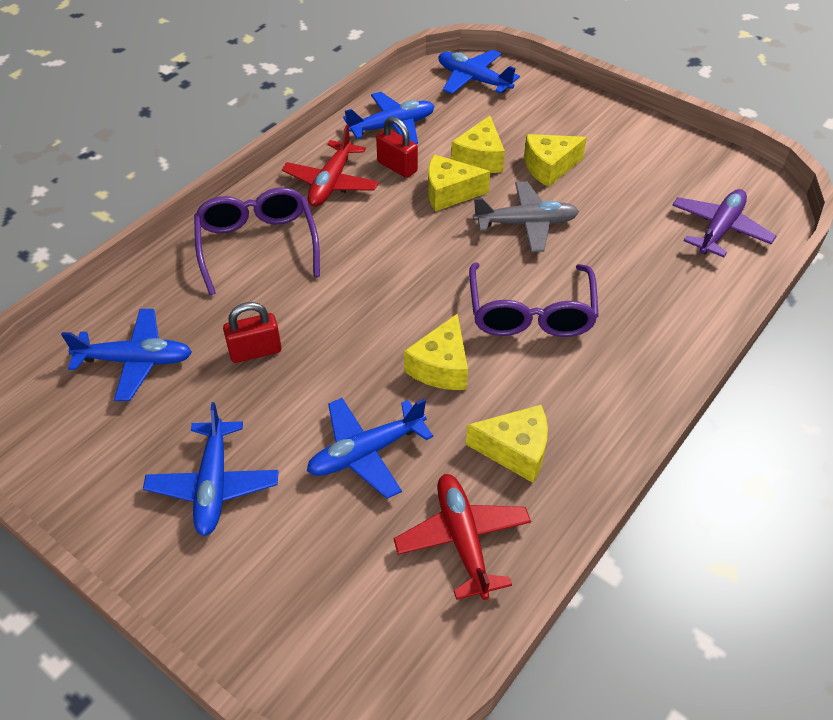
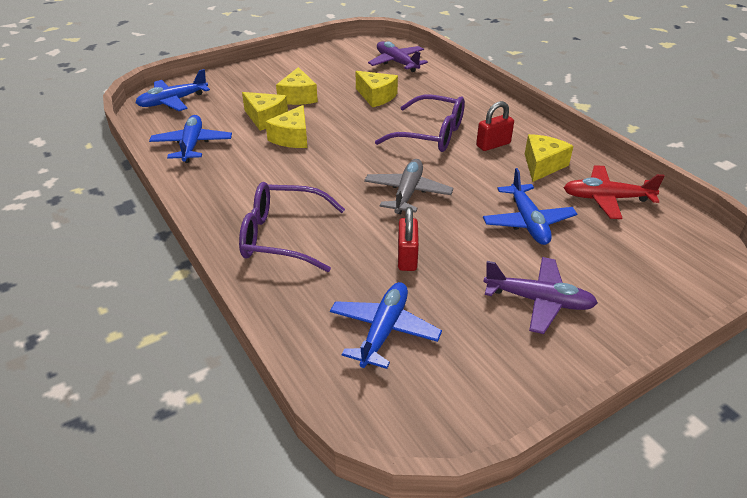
camera: 70 degrees left, 10 degrees down
blue plane [143,402,279,536] -> purple plane [483,257,598,334]
red plane [282,125,379,207] -> none
red padlock [376,116,418,178] -> red padlock moved to [476,101,514,151]
yellow cheese [404,313,468,390] -> yellow cheese moved to [356,71,398,107]
grey plane [473,181,579,252] -> grey plane moved to [364,159,453,214]

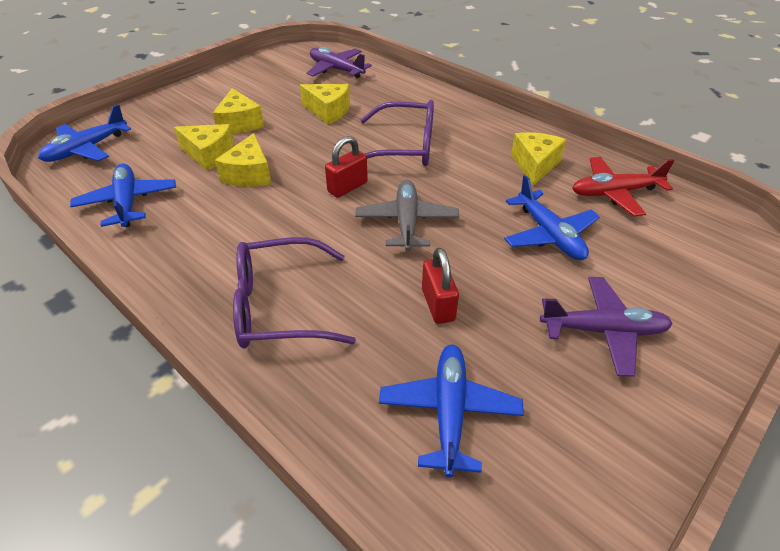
camera: 15 degrees left, 5 degrees up
red padlock [476,101,514,151] -> red padlock moved to [325,136,368,198]

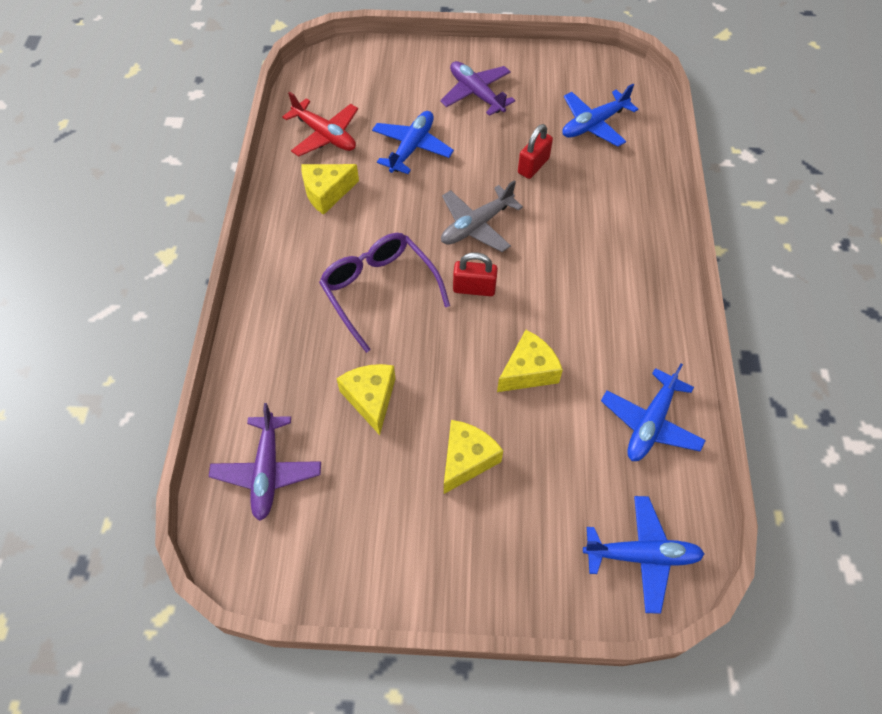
camera: 130 degrees left, 15 degrees up
yellow cheese [174,124,235,171] -> none
purple glasses [233,237,356,349] -> none

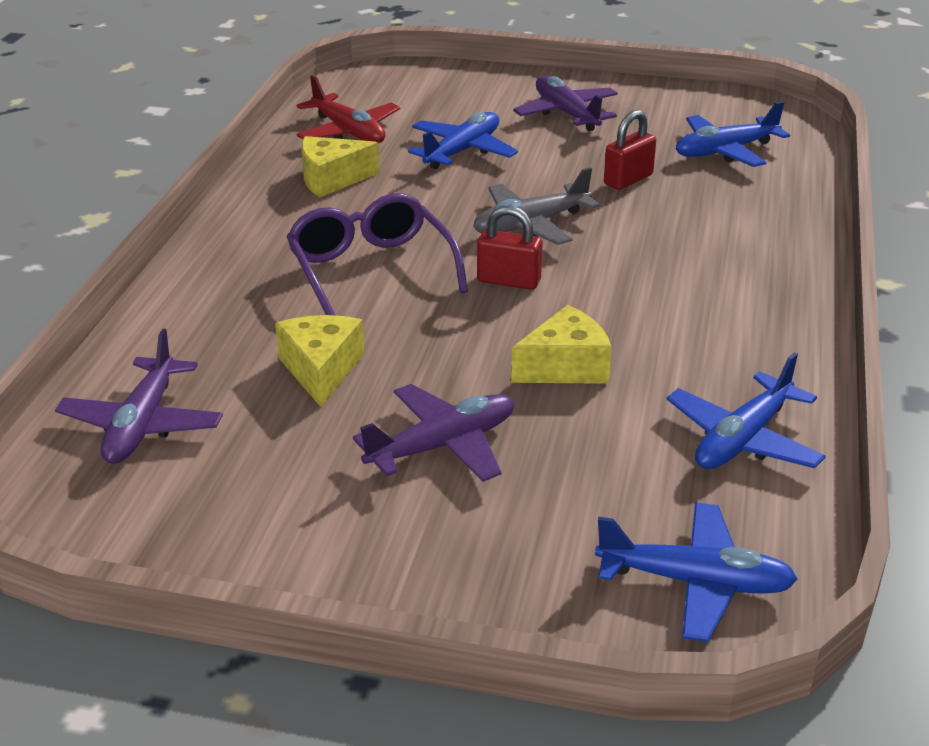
camera: 10 degrees right, 25 degrees down
yellow cheese [444,420,503,494] -> purple plane [353,384,514,482]

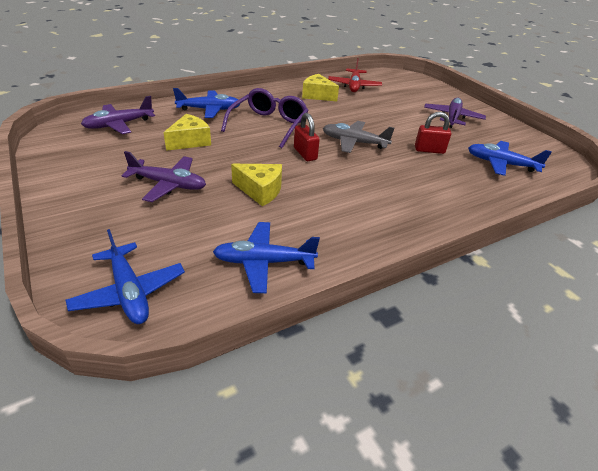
camera: 45 degrees right, 5 degrees up
blue plane [408,112,518,169] -> blue plane moved to [173,88,241,118]

